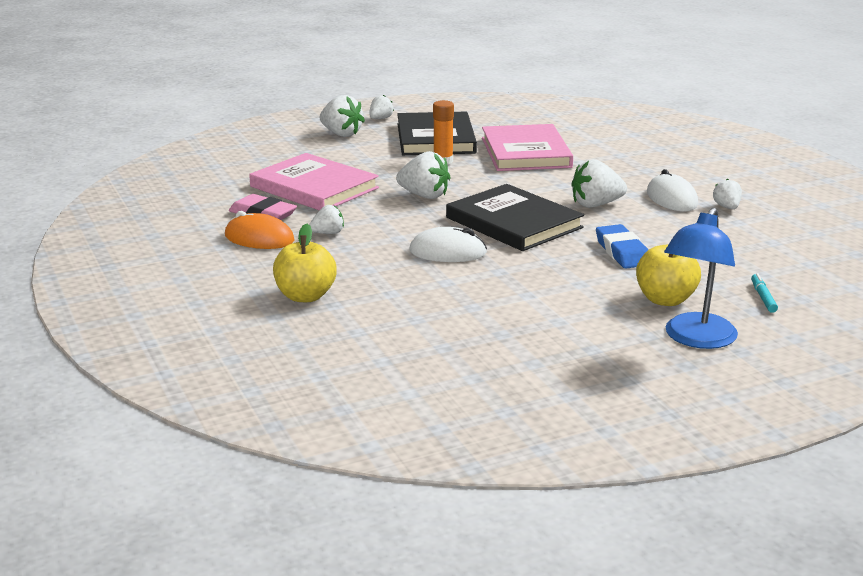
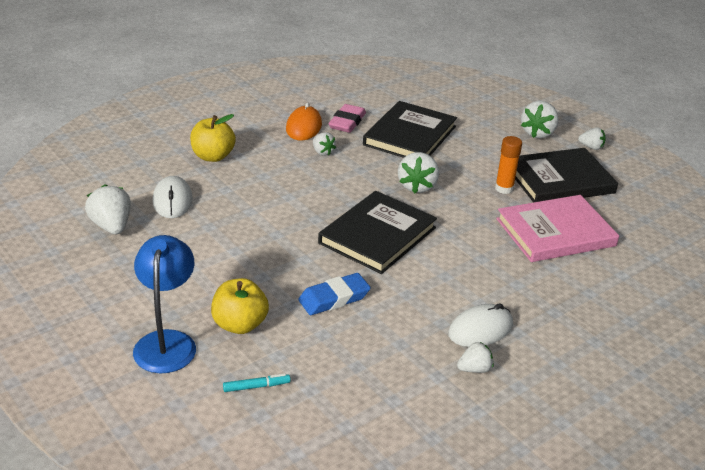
camera: 75 degrees right, 10 degrees up
pink book [249,153,379,211] -> black book [363,101,457,158]
white mouse [409,227,487,262] -> white mouse moved to [153,176,193,218]
white strawberry [571,159,627,208] -> white strawberry moved to [85,184,131,234]
blue lamp [664,208,738,349] -> blue lamp turned 75 degrees clockwise [133,235,196,373]

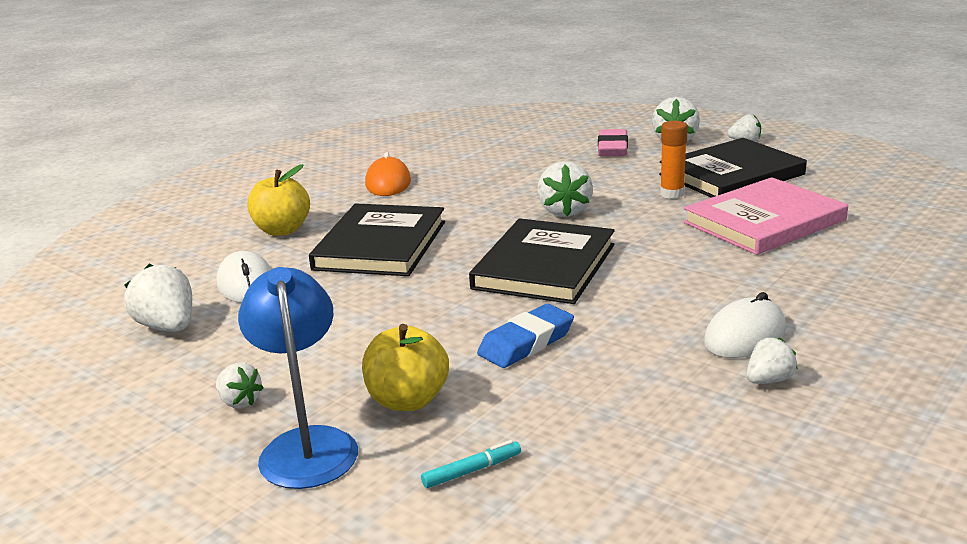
camera: 10 degrees left, 10 degrees down
white strawberry [313,132,336,156] -> white strawberry moved to [216,363,264,408]
pink eraser [328,104,366,133] -> pink eraser moved to [598,129,628,156]
black book [363,101,457,158] -> black book moved to [309,203,445,276]

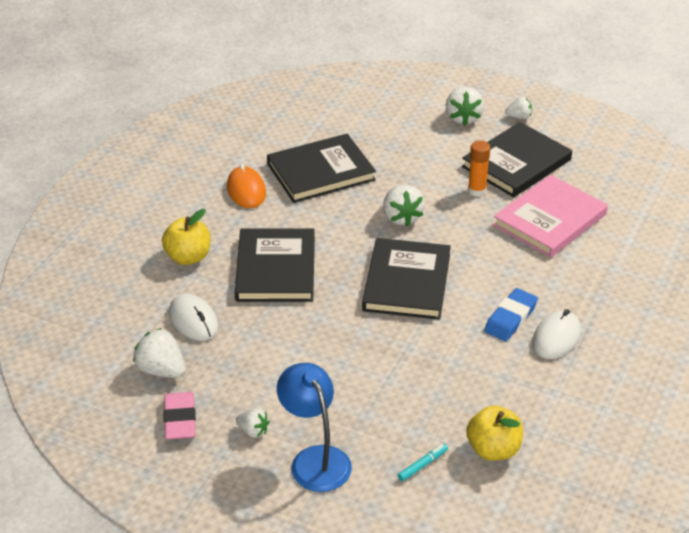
camera: 15 degrees left, 15 degrees up
yellow apple [362,324,449,411] -> yellow apple moved to [466,405,523,461]
blue eraser [477,304,574,368] -> blue eraser moved to [484,288,538,341]
pink eraser [598,129,628,156] -> pink eraser moved to [163,392,196,440]
white strawberry [746,337,798,384] -> none
none -> black book [267,134,376,203]

